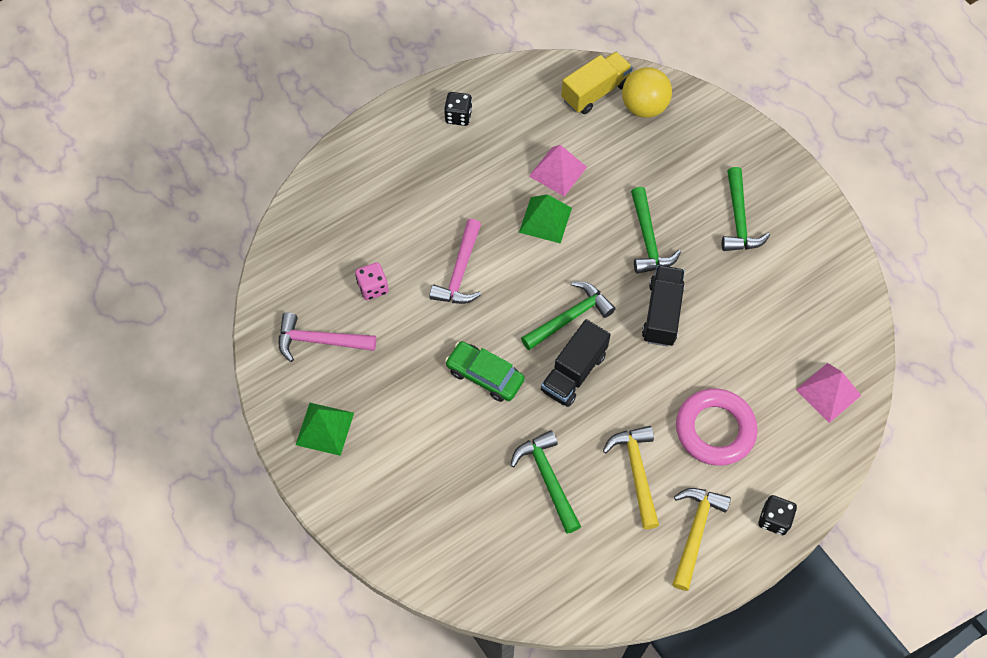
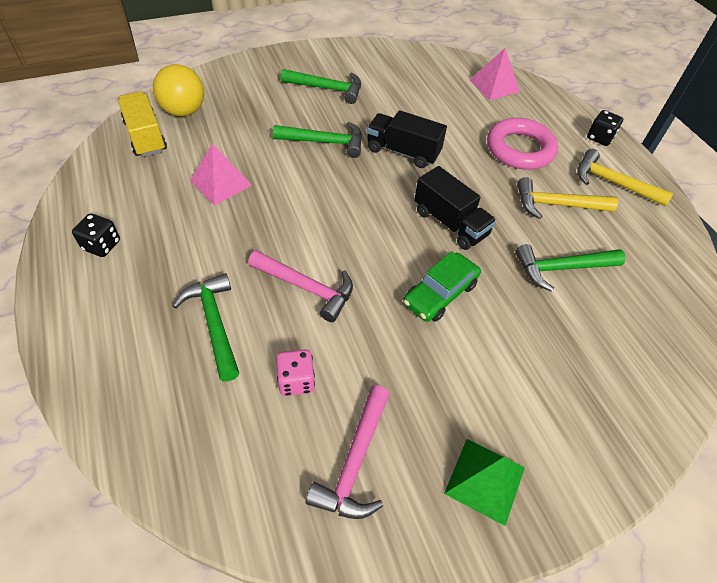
camera: 80 degrees left, 10 degrees down
green pyramid [519,194,572,244] -> none
green hammer [521,282,615,350] -> green hammer moved to [173,273,239,381]

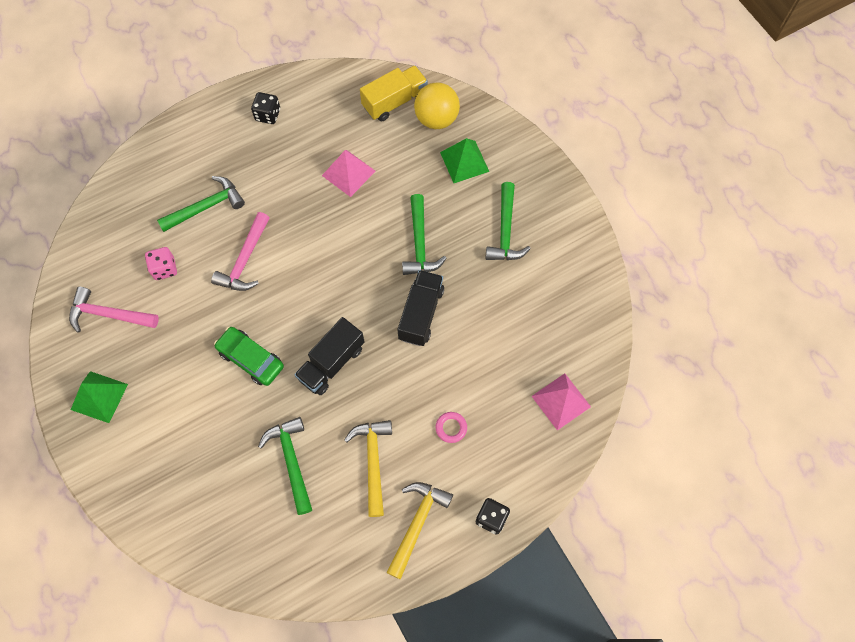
camera: 85 degrees right, 15 degrees up
pink ring [487,118,558,170] -> pink ring [435,412,467,443], size x0.43
none -> green pyramid [440,138,489,183]

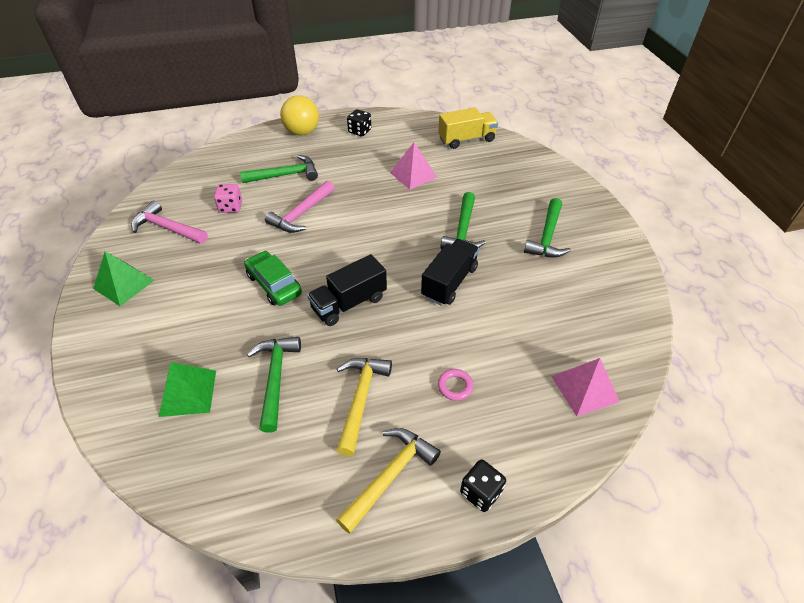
camera: 15 degrees right, 20 degrees down
yellow ball [414,82,460,129] -> yellow ball moved to [280,95,319,136]
green pyramid [440,138,489,183] -> green pyramid moved to [159,362,216,417]

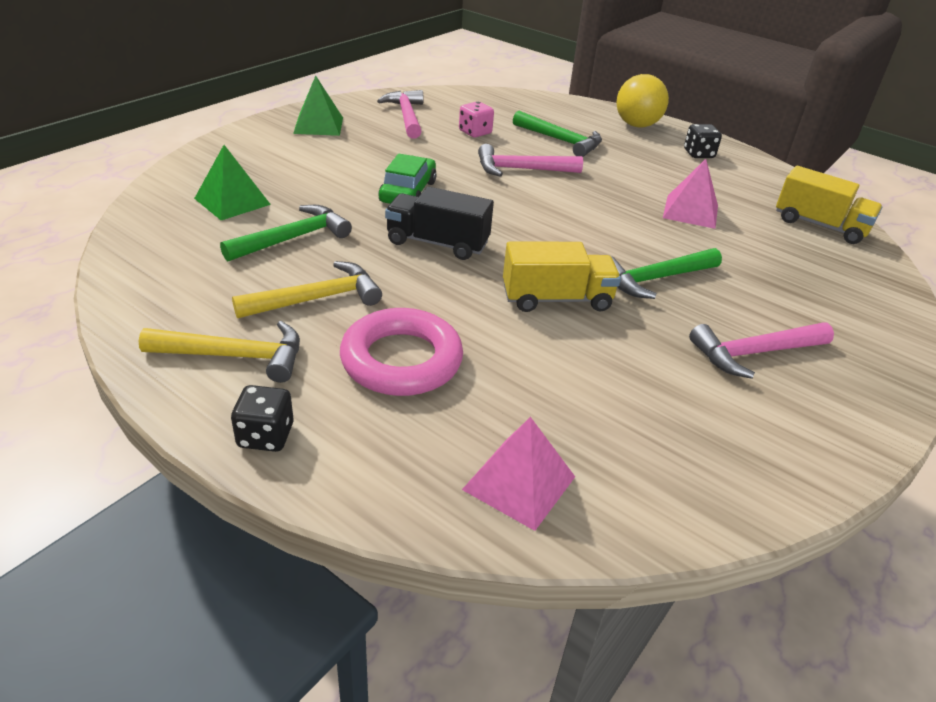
camera: 50 degrees right, 10 degrees down
black truck [421,239,479,306] -> yellow truck [503,241,621,312]
pink ring [438,369,474,401] -> pink ring [340,308,463,396], size x2.34
green hammer [524,198,571,258] -> pink hammer [689,323,834,379]

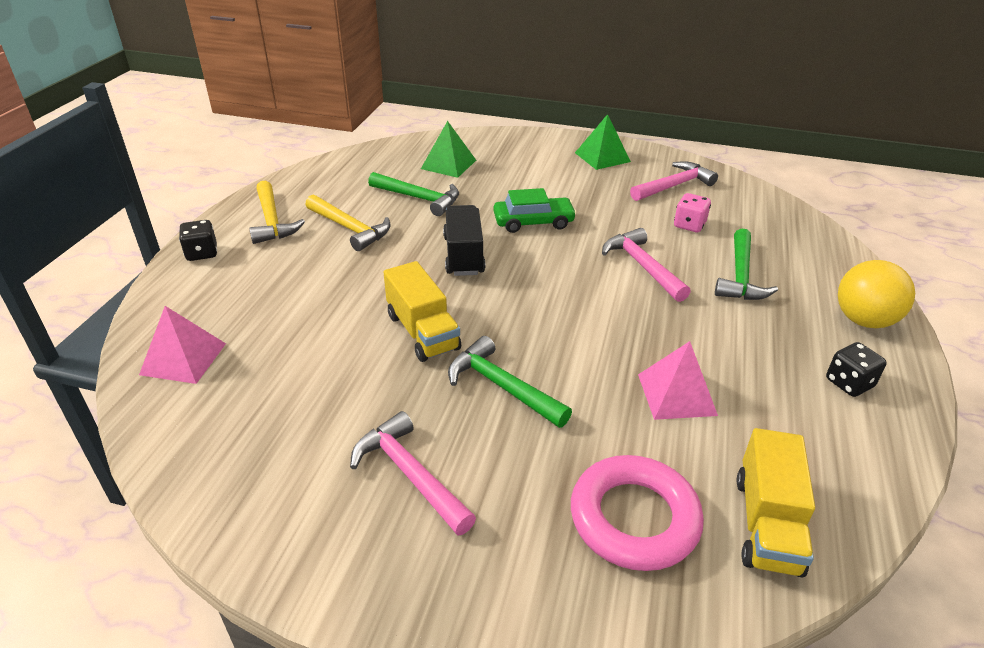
camera: 70 degrees right, 0 degrees up
pink ring [340,308,463,396] -> pink ring moved to [571,455,704,571]

